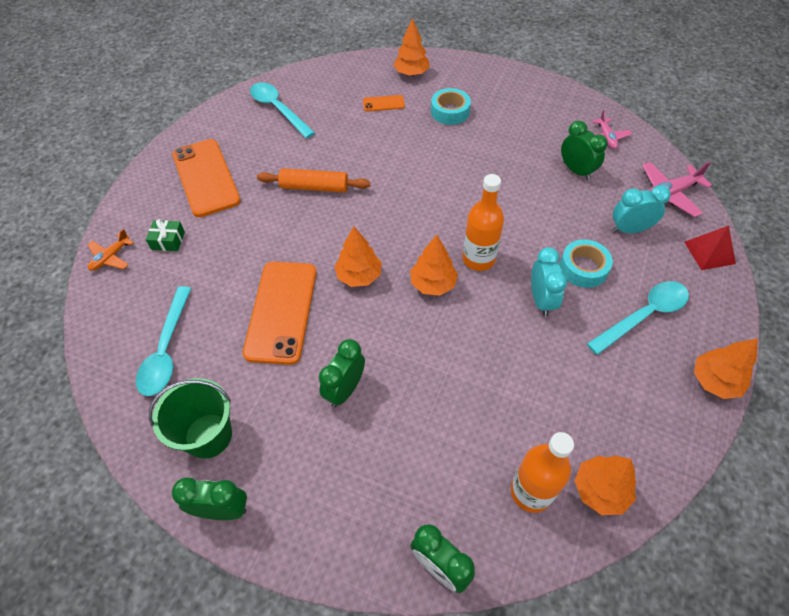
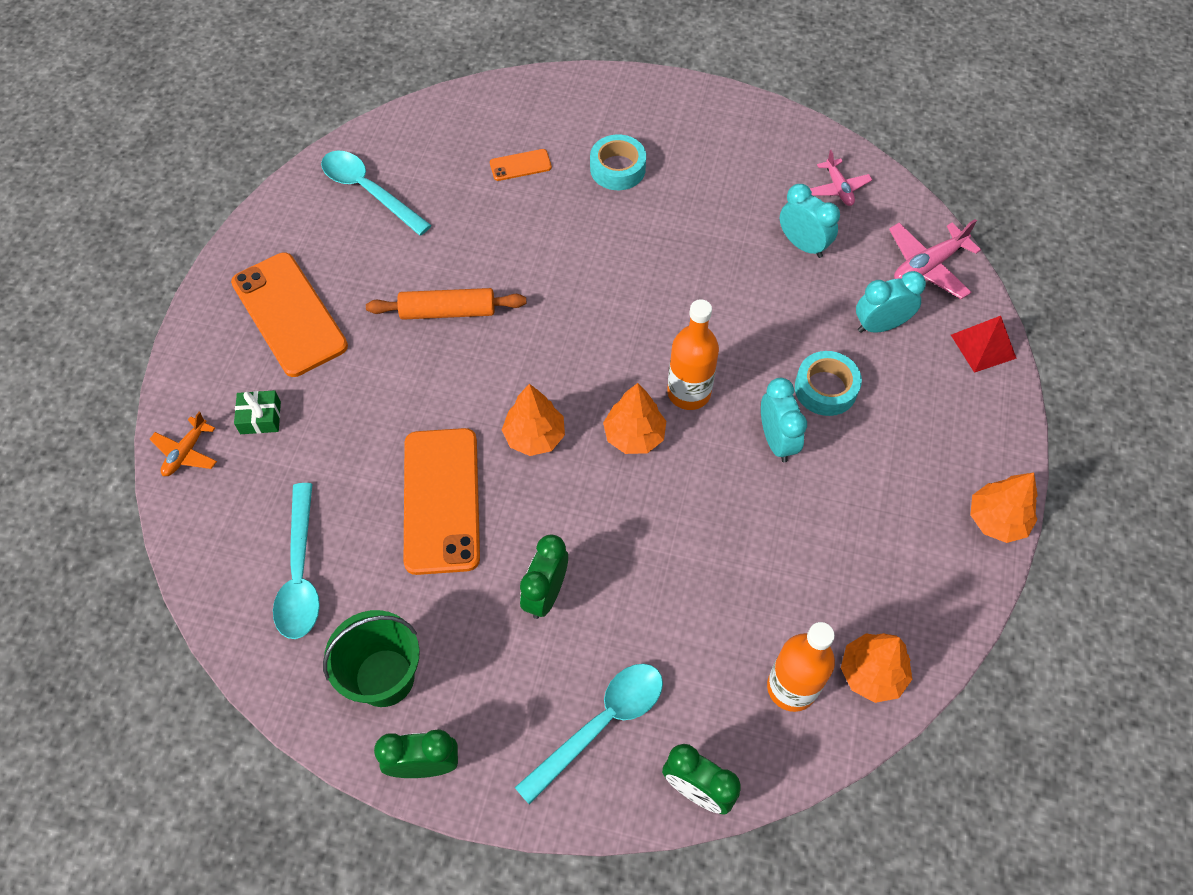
camera: 10 degrees left, 5 degrees up
orange tree [394,18,430,76] -> none
green clock [561,120,608,180] -> turquoise clock [780,184,840,258]
turquoise spoon [587,281,689,355] -> turquoise spoon moved to [515,664,663,804]

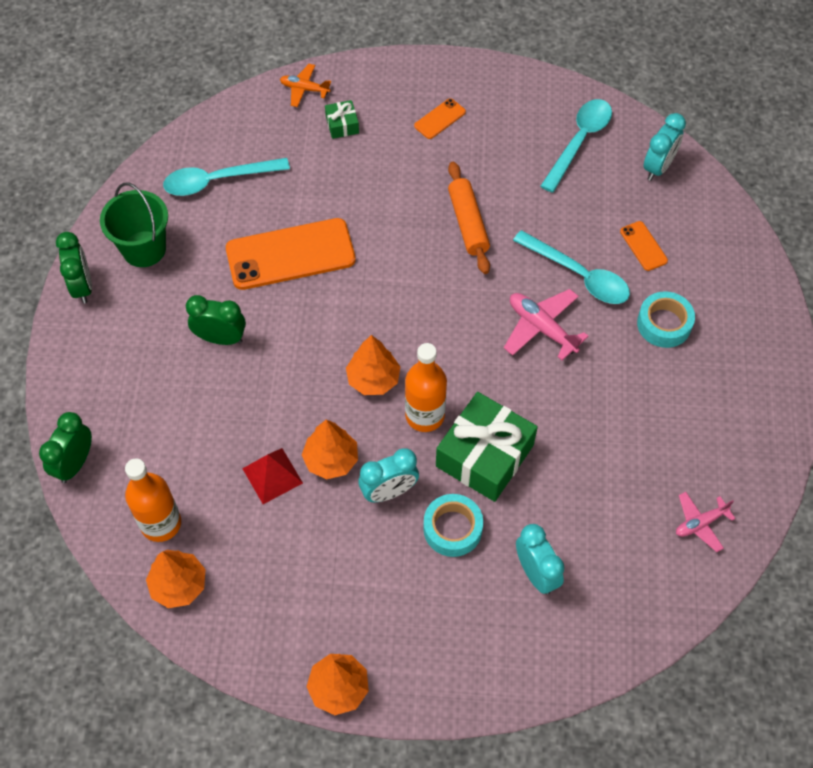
camera: 80 degrees right, 0 degrees up
orange phone [231,252,348,377] -> orange phone [414,98,466,139], size x0.45
orange tree [502,384,565,456] -> orange tree moved to [302,420,358,479]
turquoise spoon [515,664,663,804] -> turquoise spoon moved to [513,230,630,304]
turquoise clock [780,184,840,258] -> turquoise clock moved to [643,113,686,181]
pink plane [889,219,981,299] -> pink plane moved to [504,289,589,361]
red pyramid [951,316,1017,373] -> red pyramid moved to [242,448,303,504]
none -> green gift [436,392,538,502]

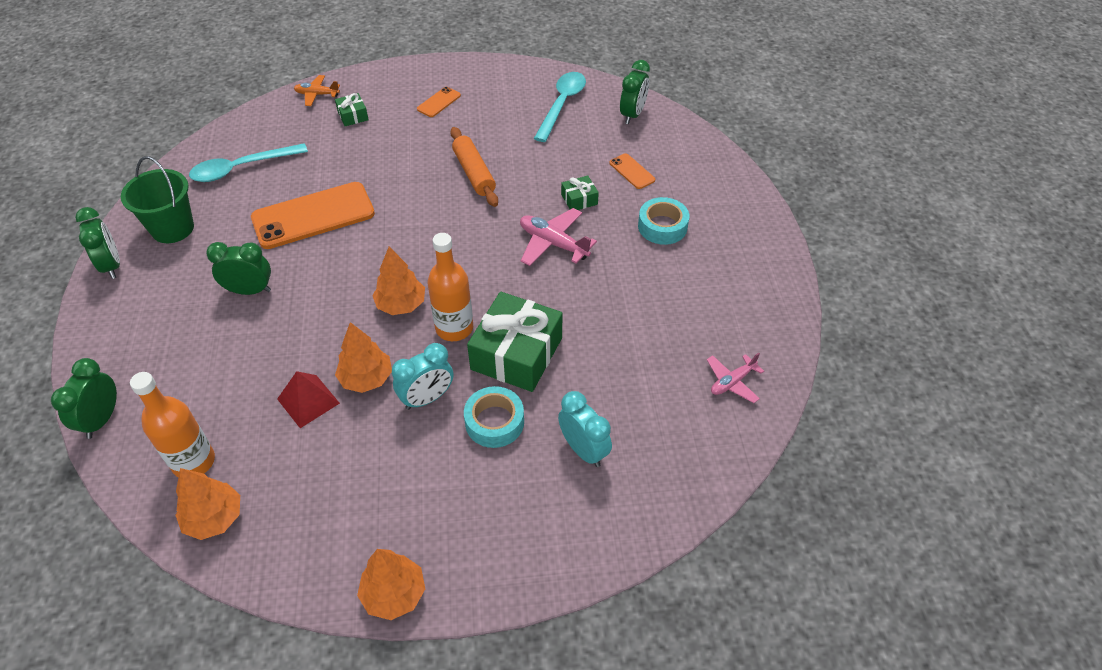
camera: 10 degrees left, 10 degrees down
turquoise spoon [513,230,630,304] -> green gift [561,175,599,210]
turquoise clock [643,113,686,181] -> green clock [620,60,650,124]

